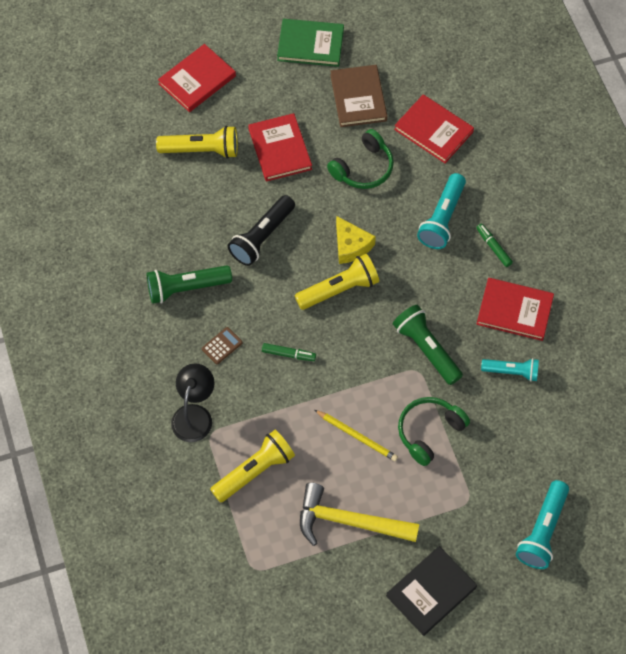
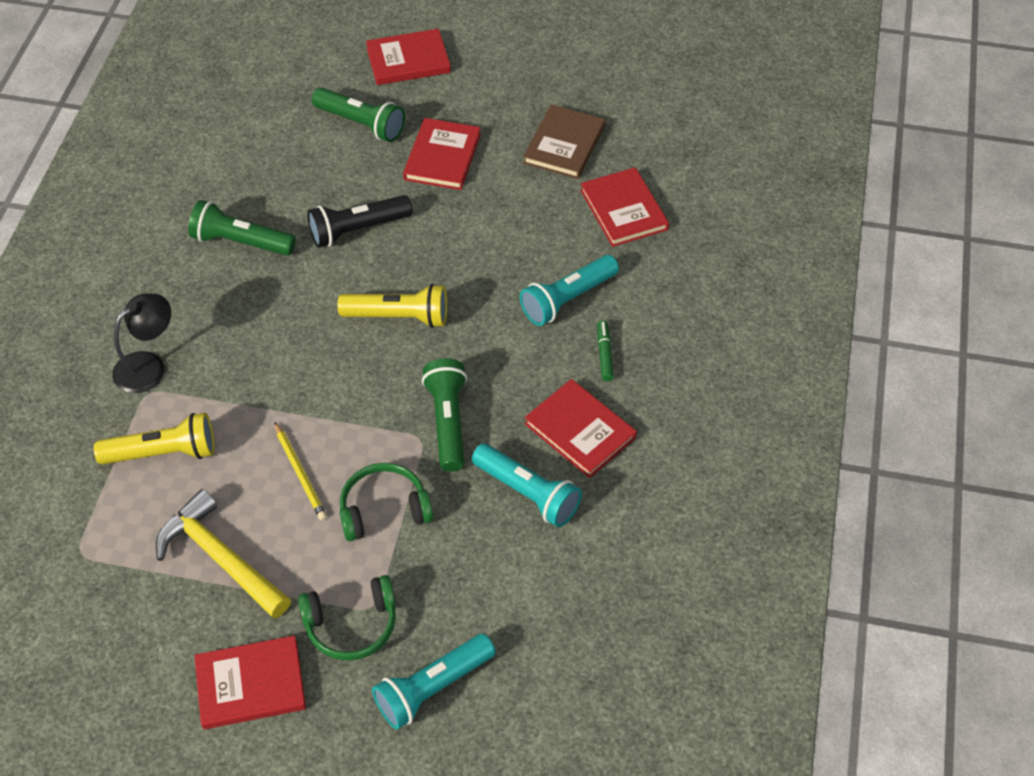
camera: 30 degrees right, 10 degrees down
yellow flashlight [156,126,238,159] -> green flashlight [312,87,405,142]
brown calculator [202,327,243,364] -> none
green marker [262,343,316,361] -> none
green book [277,19,344,67] -> none
green headphones [327,129,394,189] -> green headphones moved to [298,575,396,661]
yellow cheese [336,216,376,264] -> none
black book [386,546,477,636] -> red book [194,635,306,729]
turquoise flashlight [481,358,539,382] -> turquoise flashlight [472,443,582,527], size x1.51

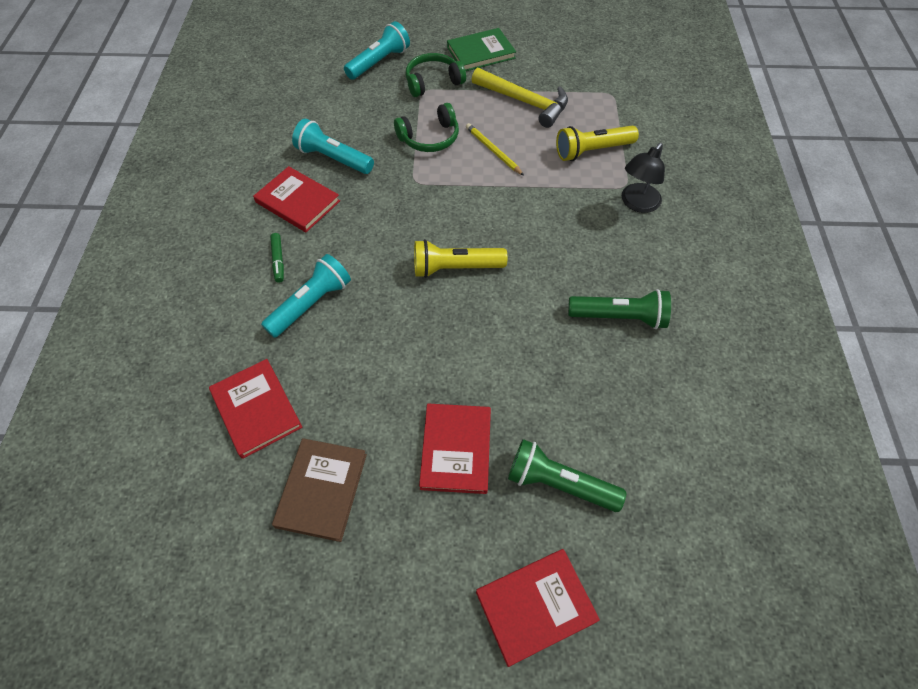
camera: 170 degrees right, 5 degrees up
red book [194,635,306,729] -> green book [447,28,516,71]
black flashlight [307,195,413,248] -> none
green flashlight [422,358,467,472] -> none

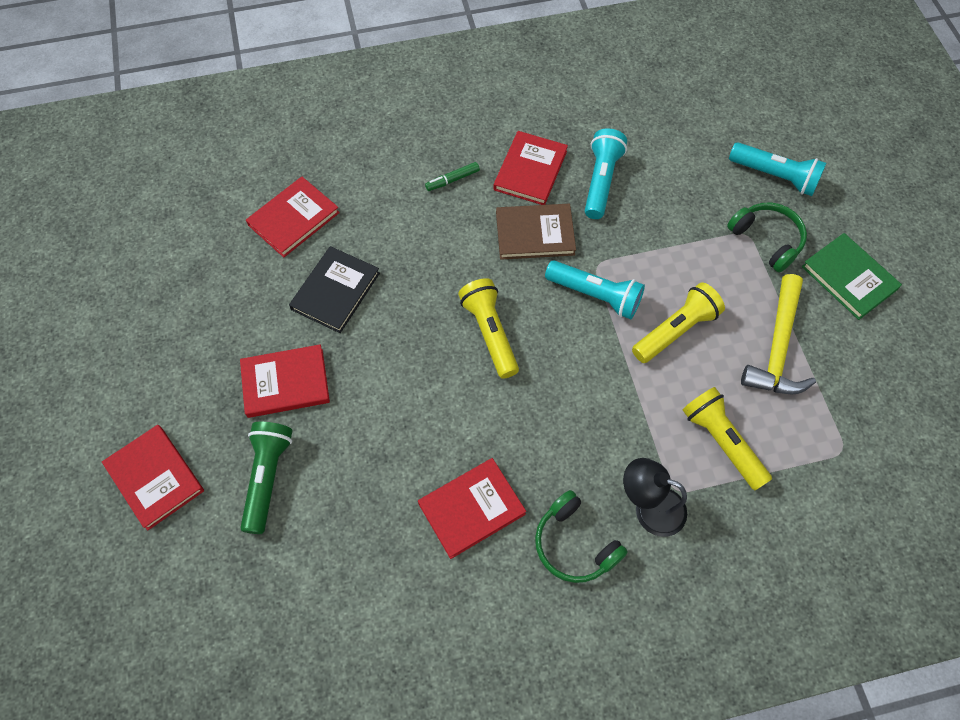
camera: 75 degrees right, 5 degrees up
turquoise flashlight [261,254,351,338] -> turquoise flashlight moved to [545,260,645,319]
brown book [272,438,367,542] -> brown book moved to [496,204,576,260]
green headphones [394,103,459,152] -> green headphones moved to [535,490,628,583]
yellow pencil [466,123,524,176] -> yellow flashlight [632,283,725,363]
green flashlight [568,289,671,329] -> red book [418,458,526,559]
none -> black book [289,246,380,333]

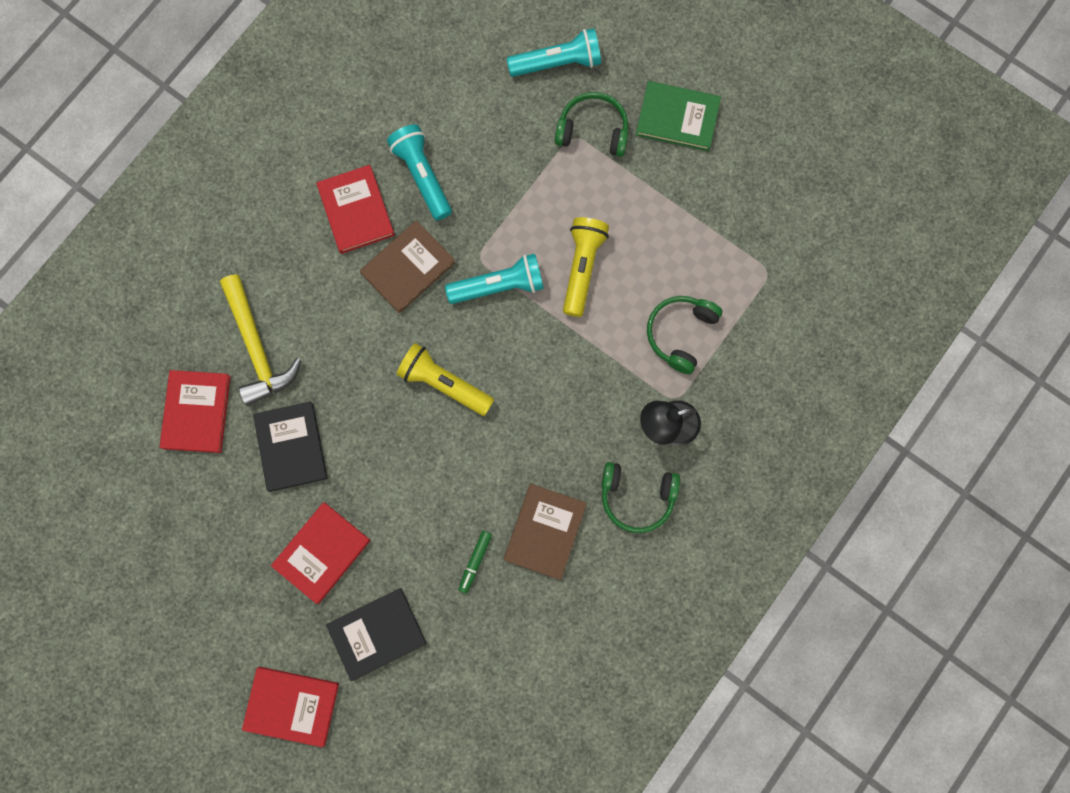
camera: 40 degrees left, 15 degrees up
green flashlight [240,422,293,534] -> black book [326,588,427,681]
red book [418,458,526,559] -> brown book [504,484,587,580]
green marker [425,162,480,191] -> green marker moved to [458,531,492,594]
yellow flashlight [682,387,772,490] -> green headphones [647,296,722,374]
yellow hammer [741,274,816,394] -> yellow hammer moved to [220,274,302,406]

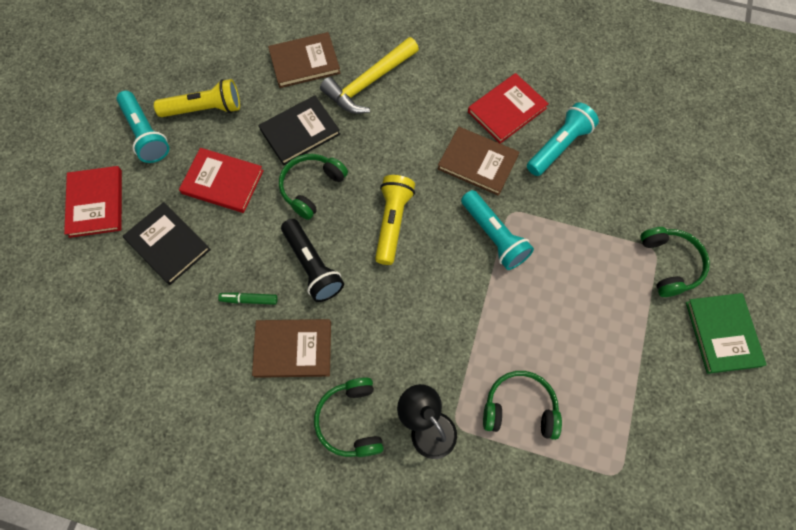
camera: 70 degrees right, 10 degrees down
red book [159,370,231,453] -> brown book [268,32,340,88]
turquoise flashlight [507,28,601,77] -> turquoise flashlight moved to [116,91,169,163]
yellow flashlight [563,217,609,317] -> yellow flashlight moved to [154,79,240,117]
none -> green headphones [279,154,348,220]
none -> black flashlight [281,219,344,302]

